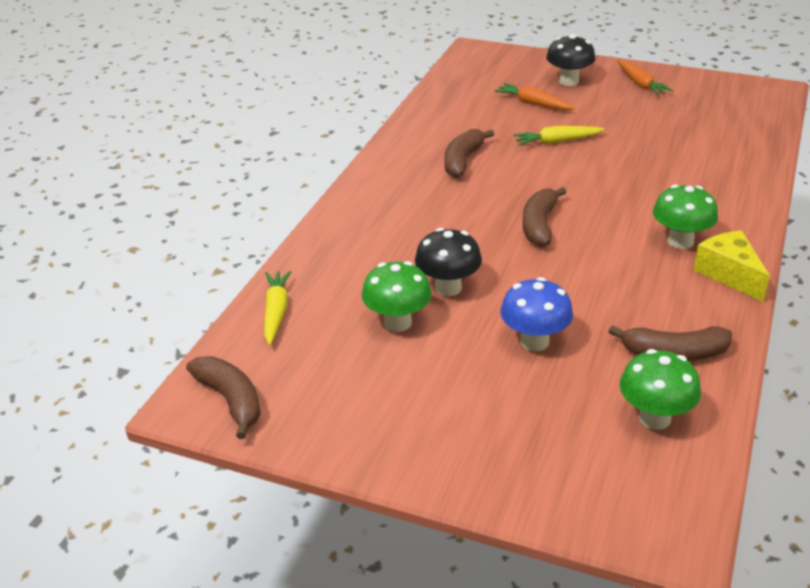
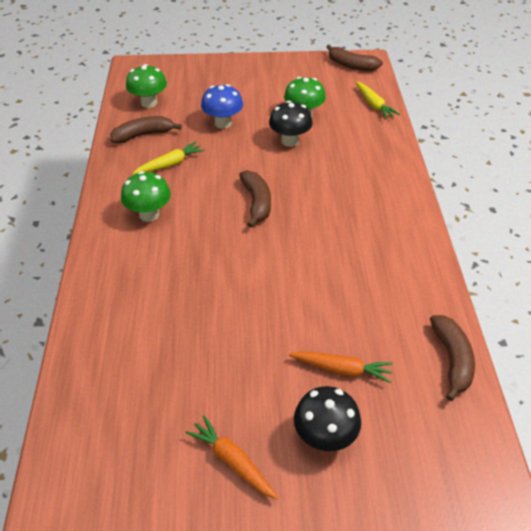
camera: 155 degrees right, 10 degrees up
brown banana [445,129,494,178] -> brown banana moved to [430,315,475,401]
yellow carrot [513,126,605,146] -> yellow carrot moved to [132,142,205,175]
yellow cheese [694,230,770,302] -> none

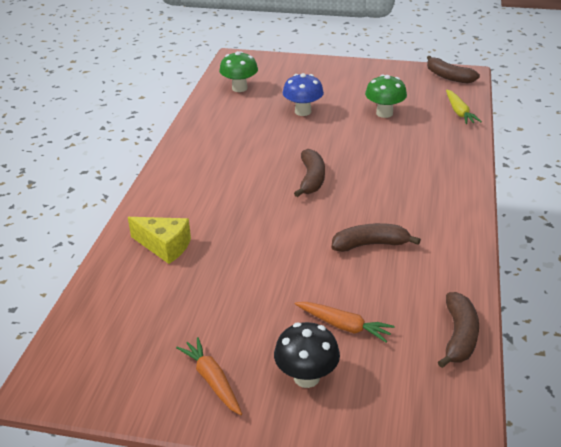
camera: 15 degrees right, 10 degrees down
brown banana [111,116,182,143] -> brown banana moved to [332,223,421,252]
green mushroom [121,171,171,222] -> none
yellow carrot [132,142,205,175] -> none
black mushroom [269,101,313,147] -> none
none -> yellow cheese [128,217,191,264]

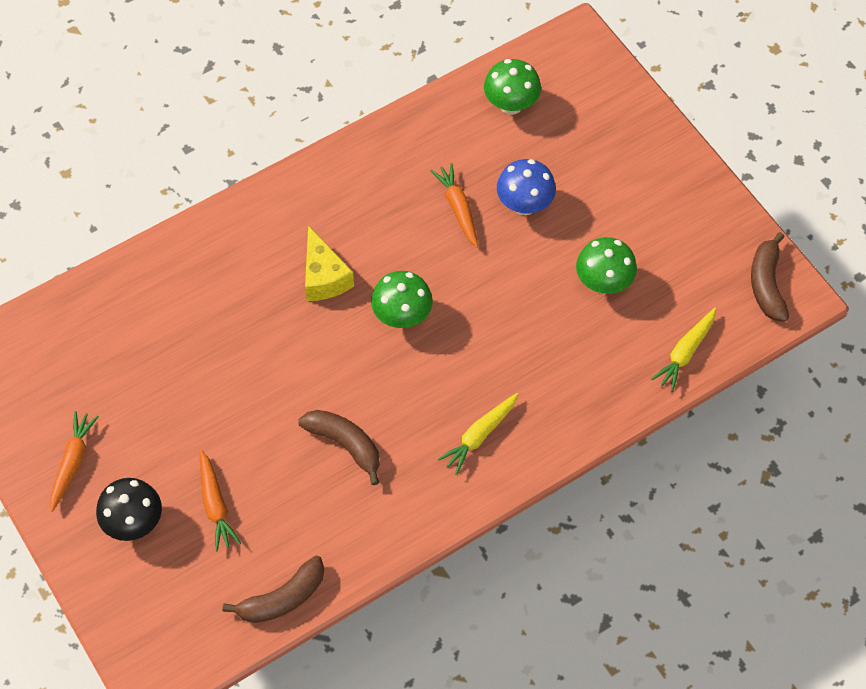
camera: 45 degrees right, 25 degrees up
yellow cheese [128,217,191,264] -> yellow cheese moved to [305,226,354,301]
brown banana [294,149,325,197] -> green mushroom [371,271,433,328]
none -> orange carrot [430,163,478,248]
none -> yellow carrot [438,393,518,475]

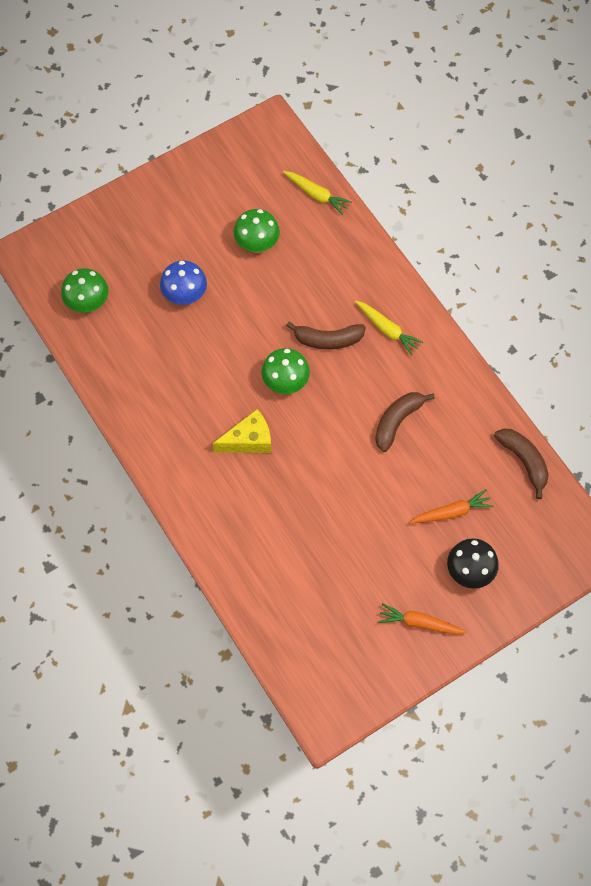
camera: 90 degrees left, 5 degrees up
orange carrot [430,163,478,248] -> none
brown banana [751,232,789,322] -> brown banana moved to [286,322,366,350]

